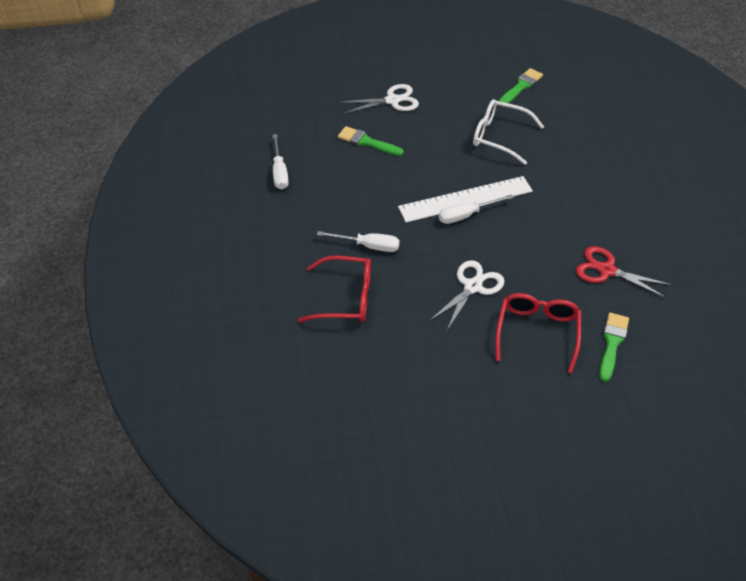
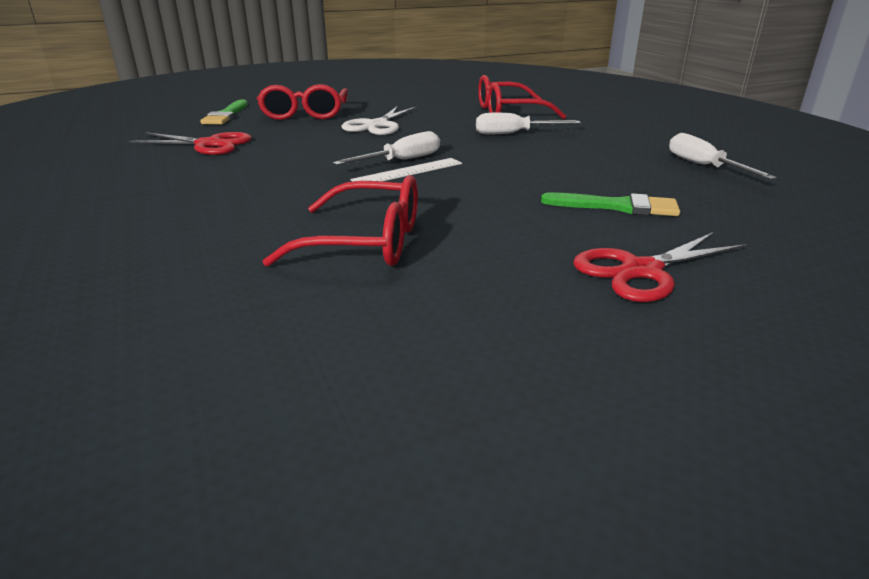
camera: 165 degrees right, 20 degrees down
white scissors [340,84,419,114] -> red scissors [573,232,747,302]
white ruler [398,176,533,222] -> white ruler [351,158,462,182], size x0.55
white glasses [473,99,544,165] -> red glasses [263,175,418,267]
green brush [499,68,543,103] -> none

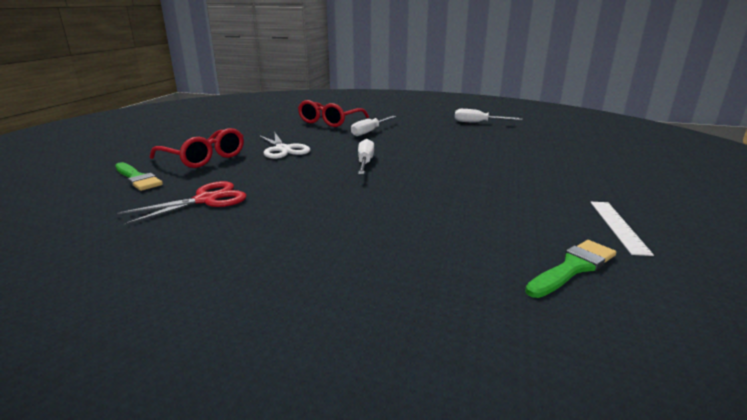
camera: 50 degrees left, 5 degrees down
red glasses [263,175,418,267] -> none
white ruler [351,158,462,182] -> white ruler moved to [590,202,654,256]
green brush [541,192,680,216] -> green brush moved to [525,240,616,298]
red scissors [573,232,747,302] -> none

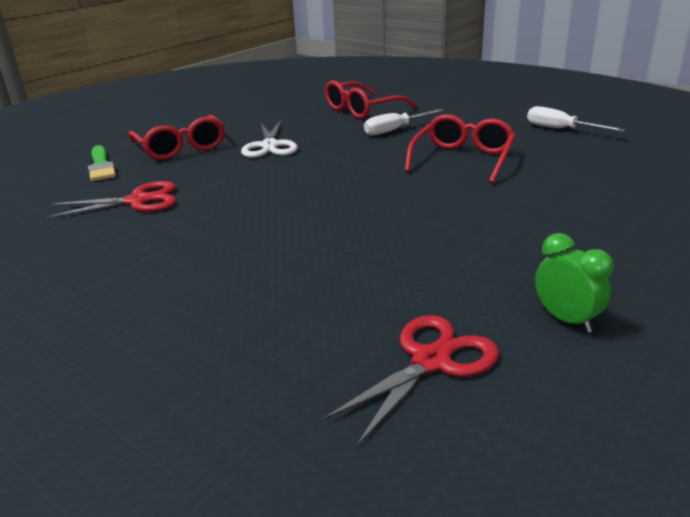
camera: 25 degrees right, 5 degrees up
white screwdriver [358,139,374,174] -> none
green brush [525,240,616,298] -> red scissors [321,315,499,447]
white ruler [590,202,654,256] -> green clock [535,233,613,333]
none -> red glasses [405,114,516,184]

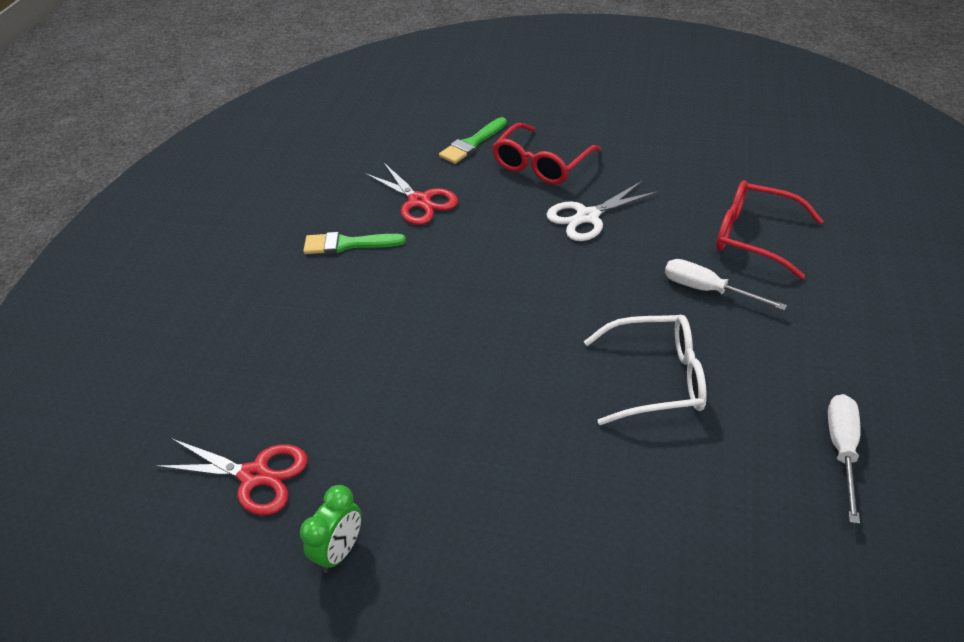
camera: 65 degrees right, 15 degrees up
red glasses [405,114,516,184] -> white glasses [584,315,707,425]
none -> green brush [303,232,406,254]

